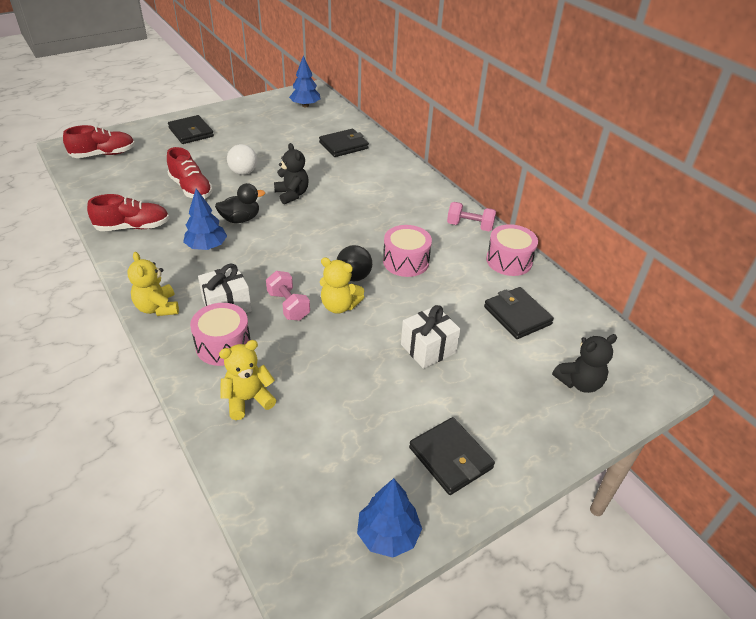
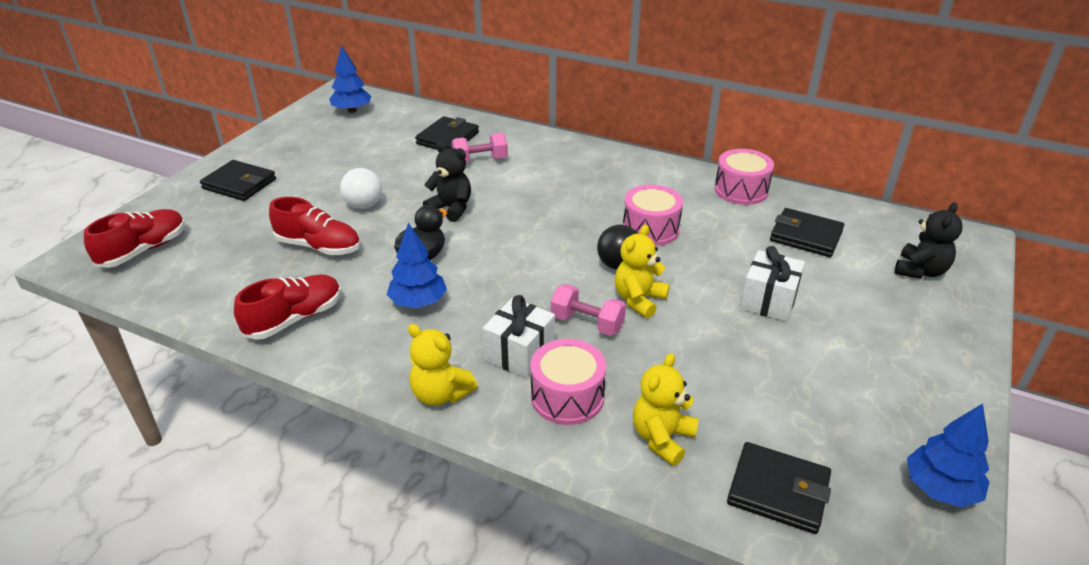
camera: 30 degrees left, 5 degrees down
yellow teddy bear [320,257,364,314] -> yellow teddy bear turned 135 degrees clockwise [615,225,670,318]
black wallet [409,417,495,495] -> black wallet moved to [727,442,831,534]
pink dumbbell [447,202,496,231] -> pink dumbbell moved to [452,133,508,163]

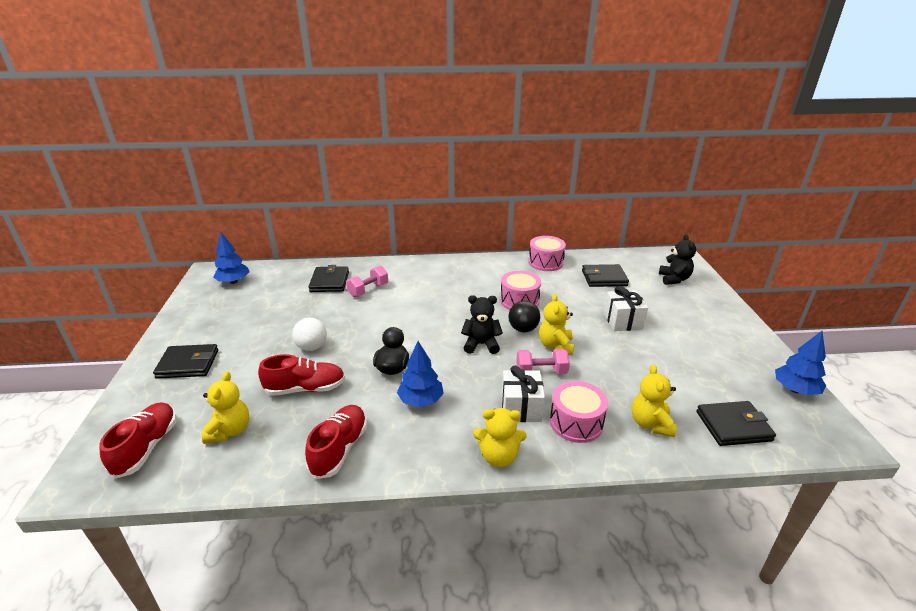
camera: 30 degrees left, 5 degrees down
black teddy bear [423,142,471,222] -> black teddy bear moved to [461,295,503,354]
none -> yellow teddy bear [202,371,249,444]

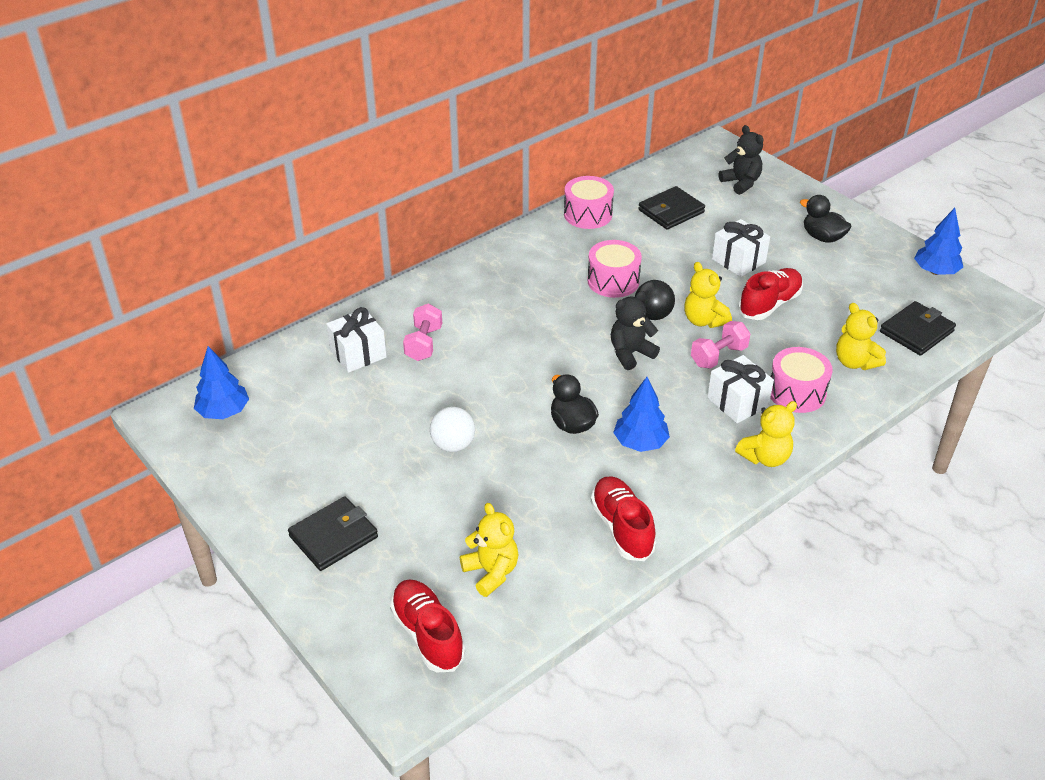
camera: 35 degrees left, 10 degrees up
red shoe [258,354,345,396] -> red shoe moved to [738,268,803,320]
black wallet [309,265,349,292] -> white gift [326,307,387,373]
none -> black duck [800,195,852,243]

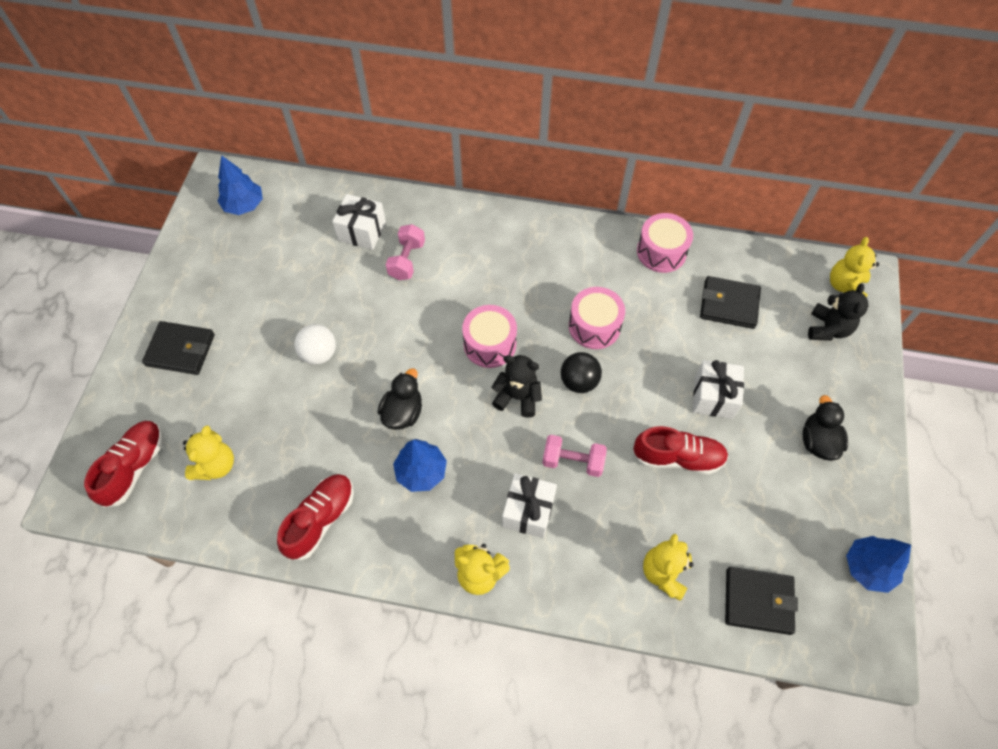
camera: 50 degrees right, 20 degrees up
pink dumbbell [403,304,442,361] -> pink dumbbell turned 45 degrees counterclockwise [386,224,425,280]
yellow teddy bear [684,262,732,328] -> yellow teddy bear moved to [830,237,880,297]
pink drum [770,347,833,413] -> pink drum moved to [462,305,517,368]

